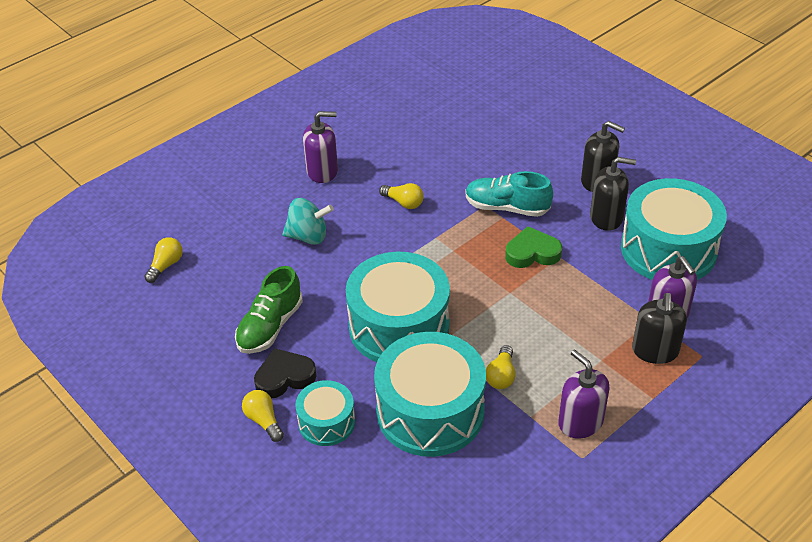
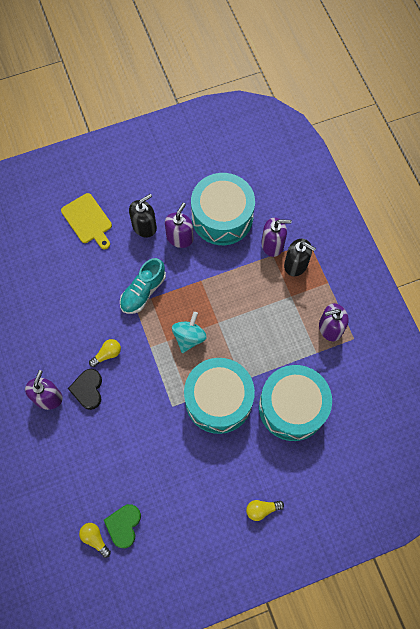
camera: 70 degrees left, 25 degrees up
green shoe [235,266,303,354] -> none
black heart [254,348,316,399] -> black heart moved to [68,369,102,410]
turquoise spinning top [283,198,334,245] -> turquoise spinning top moved to [172,312,207,353]
turquoise drum [295,380,355,446] -> none
yellow light bulb [486,345,516,389] -> none
green heart [505,226,562,268] -> green heart moved to [104,504,141,548]
black soap dispenser [590,157,636,231] -> purple soap dispenser [165,203,193,248]
none -> yellow cutting board [61,193,112,249]

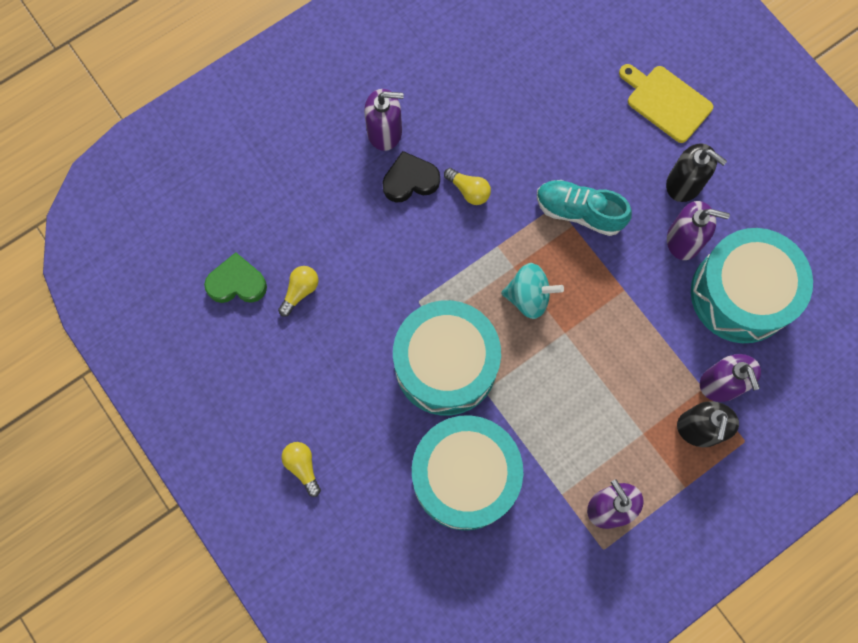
camera: 75 degrees right, 5 degrees up
yellow cutting board [61,193,112,249] -> yellow cutting board turned 90 degrees clockwise [619,64,713,143]
yellow light bulb [79,523,111,558] -> yellow light bulb moved to [278,266,318,317]

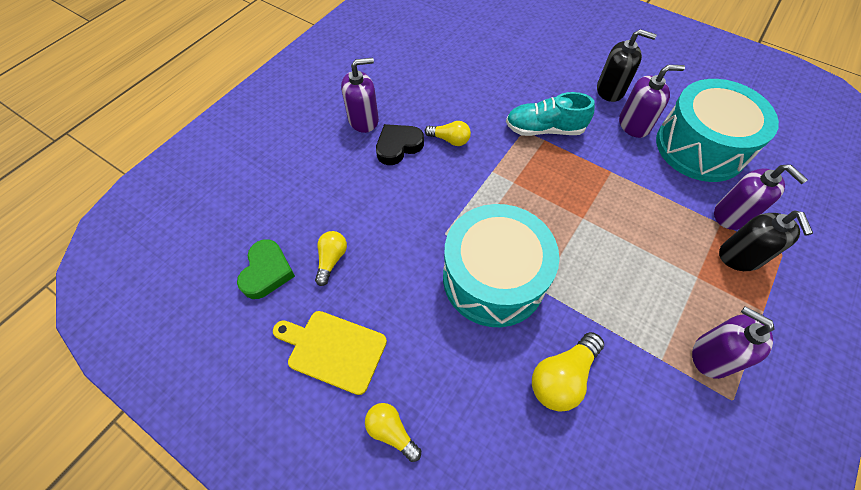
camera: 20 degrees left, 15 degrees down
green heart [204,252,267,303] -> green heart turned 120 degrees clockwise [237,239,295,299]
turquoise drum [412,415,524,530] -> yellow light bulb [532,332,604,412]
turquoise spinning top [501,263,564,319] -> none
yellow cutting board [619,64,713,143] -> yellow cutting board moved to [273,311,387,395]

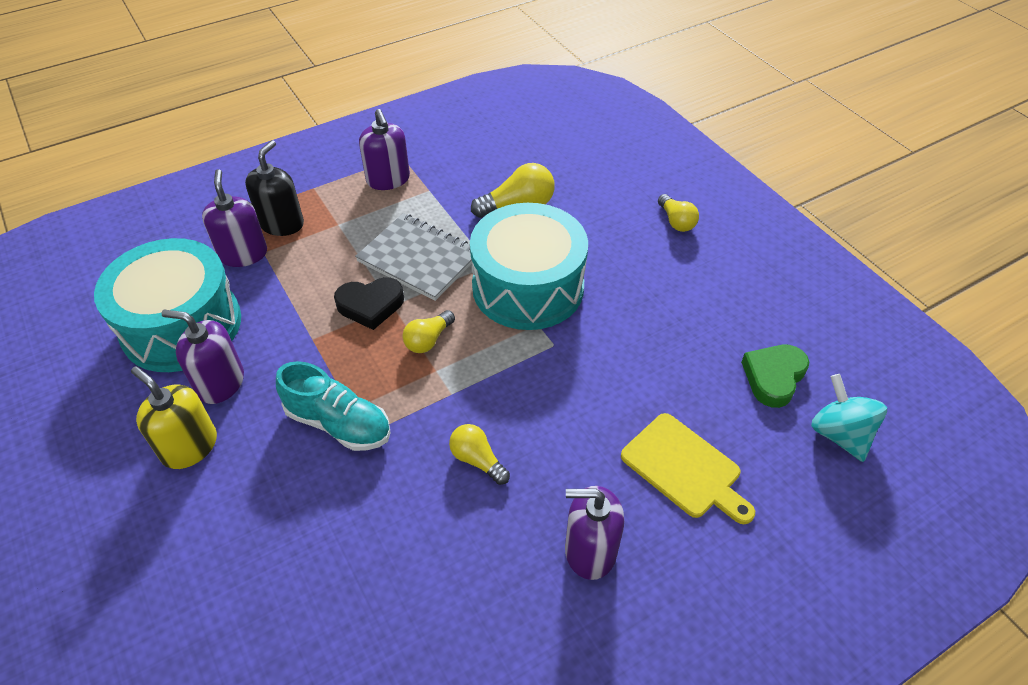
camera: 155 degrees left, 10 degrees down
yellow cutting board [273,311,387,395] -> yellow cutting board moved to [621,413,755,524]
yellow light bulb [315,231,347,286] -> yellow light bulb moved to [402,310,455,353]
black heart [376,124,424,165] -> black heart moved to [334,277,404,330]
black soap dispenser [597,29,657,102] -> yellow soap dispenser [131,366,217,469]
none -> grey notebook [355,213,473,301]
none -> turquoise spinning top [811,374,887,462]

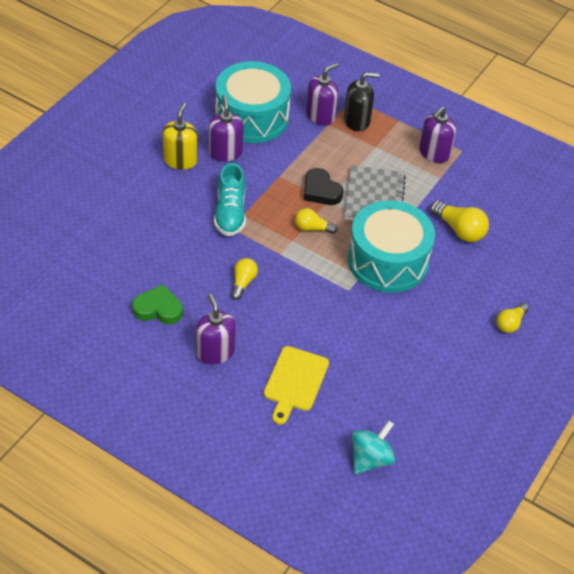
camera: 60 degrees right, 0 degrees up
green heart [741,345,809,408] -> green heart moved to [132,284,183,324]

